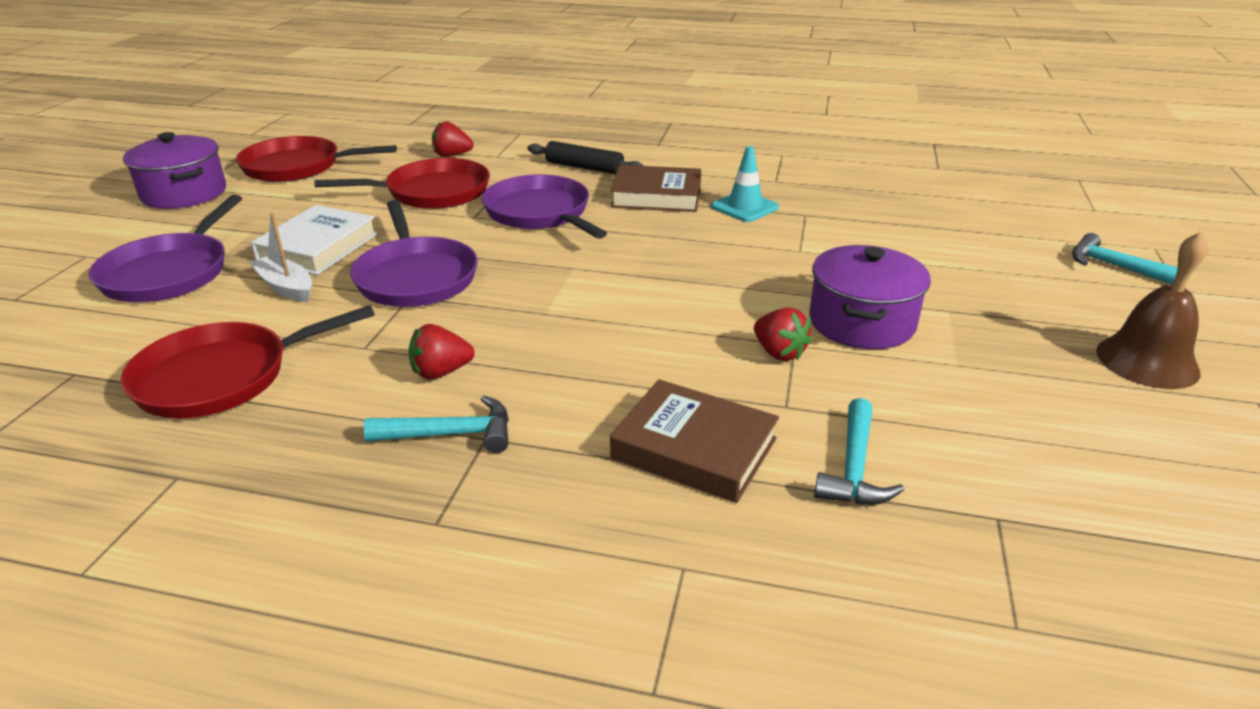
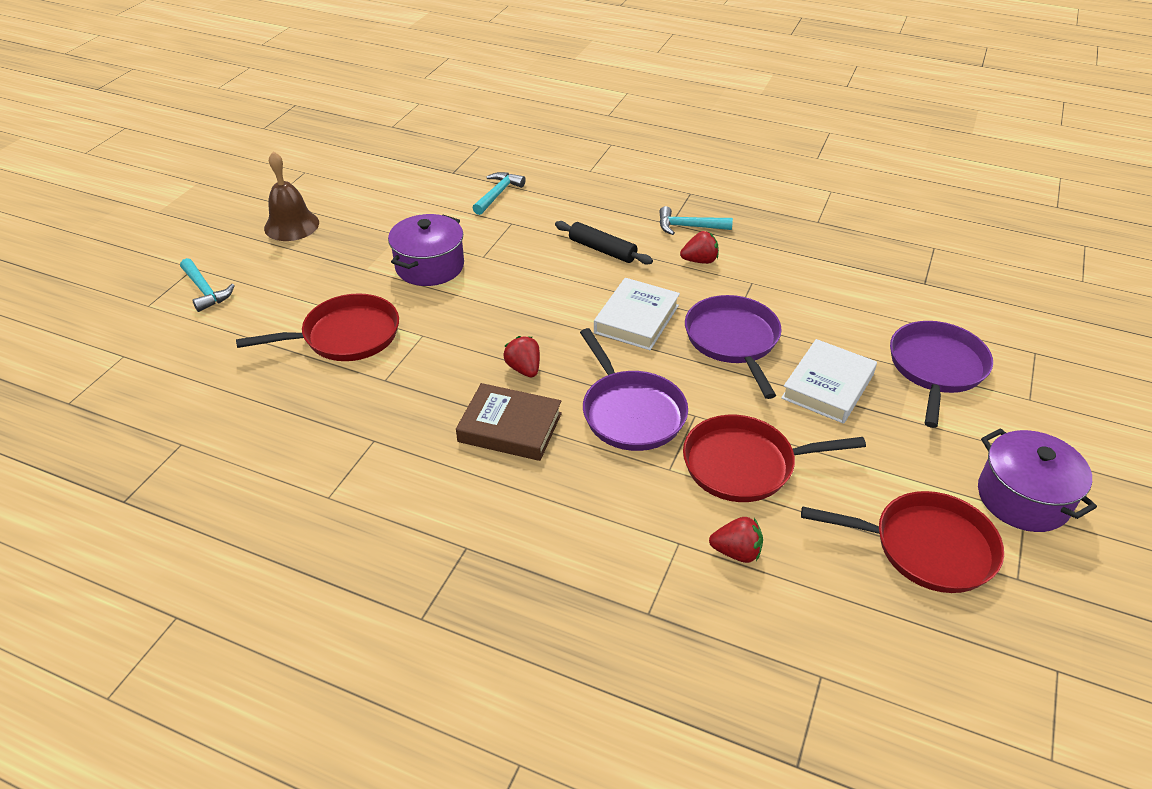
camera: 170 degrees left, 10 degrees up
red pan [121,305,375,419] -> red pan moved to [236,293,399,361]
white boat [249,213,312,302] -> none
black rolling pin [528,141,644,174] -> black rolling pin moved to [555,221,653,265]
brown book [610,379,779,503] -> none
turquoise traffic cone [711,146,779,222] -> none
red strawberry [754,307,812,361] -> red strawberry moved to [503,336,540,377]
none -> white book [594,278,680,350]

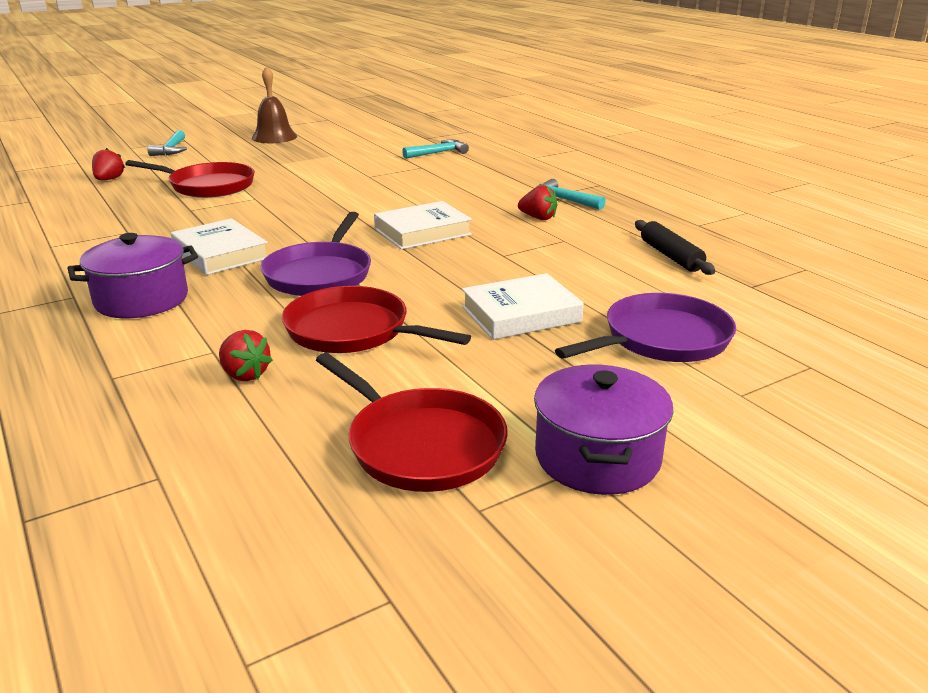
camera: 35 degrees right, 15 degrees down
purple pot [388,214,464,286] -> purple pot moved to [67,233,198,318]
brown book [456,383,562,461] -> white book [171,218,267,275]
red strawberry [503,336,540,377] -> red strawberry moved to [92,148,125,180]
black rolling pin [555,221,653,265] -> black rolling pin moved to [635,220,715,275]
purple pan [685,295,782,399] -> none

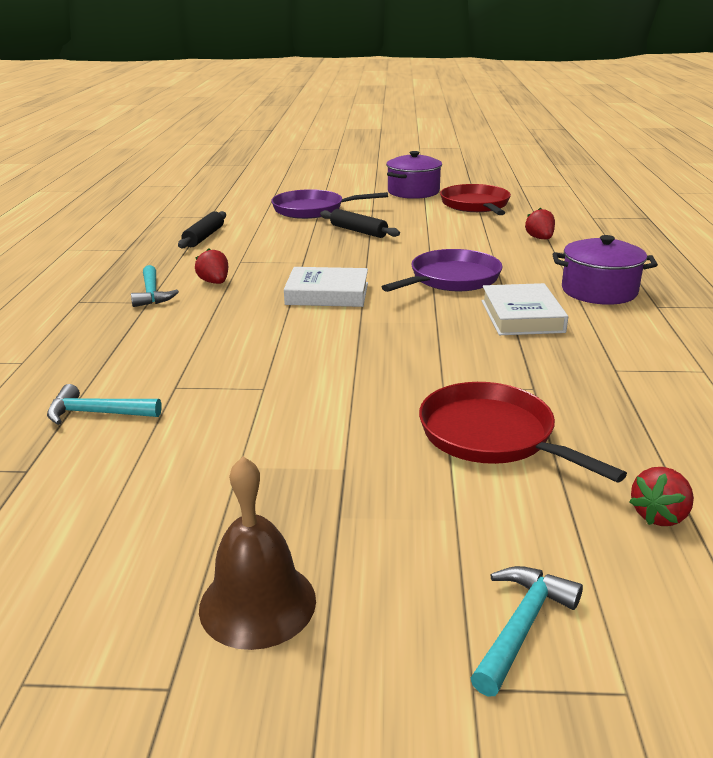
camera: 145 degrees left, 0 degrees up
red pan [282,286,471,353] -> none
white book [462,273,584,340] -> black rolling pin [320,209,400,238]

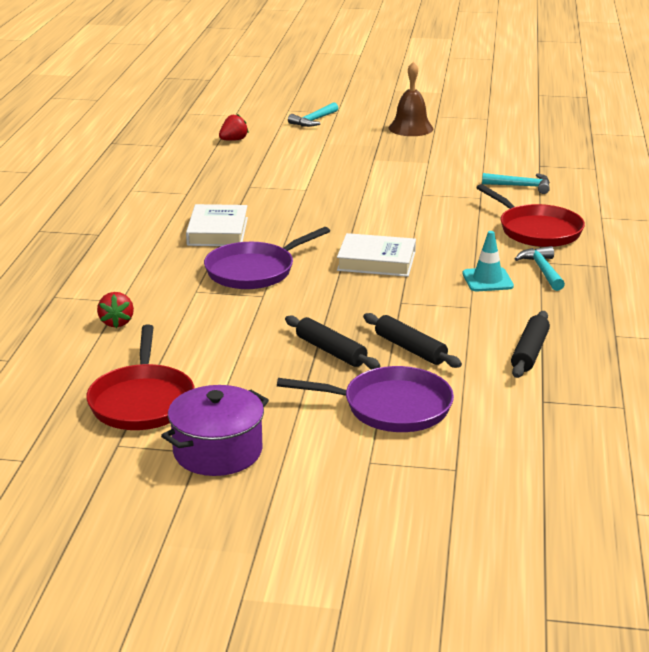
camera: 175 degrees left, 0 degrees up
red strawberry [195,248,228,284] -> turquoise traffic cone [463,231,514,291]
red pan [419,382,627,483] -> red pan moved to [476,184,585,247]
purple pot [553,235,658,305] -> none
none -> black rolling pin [363,313,462,368]

